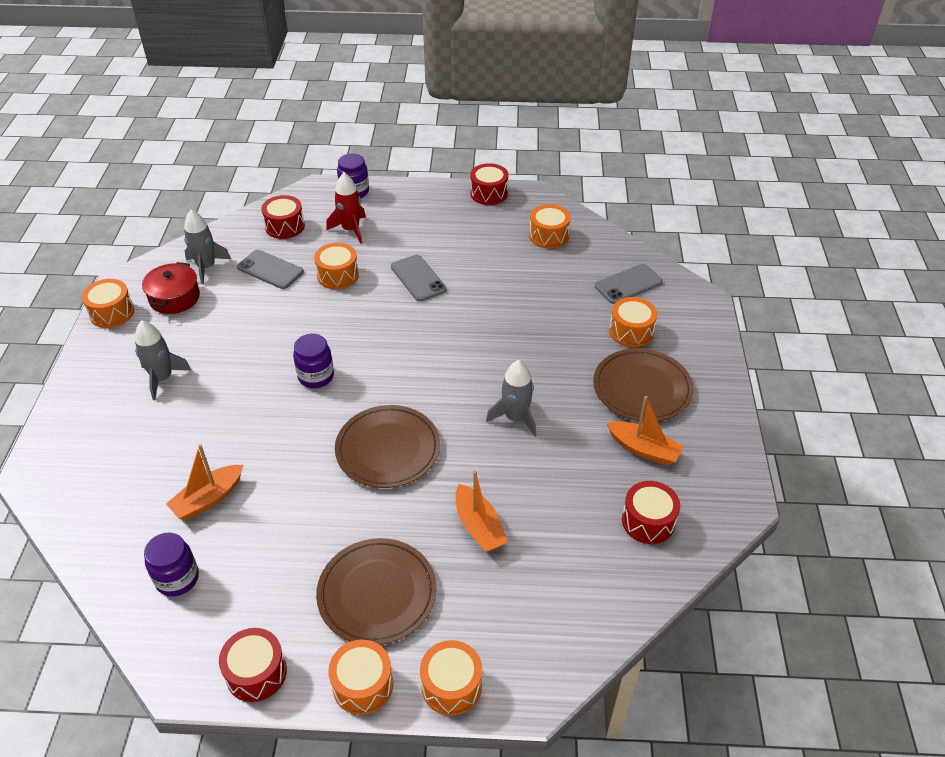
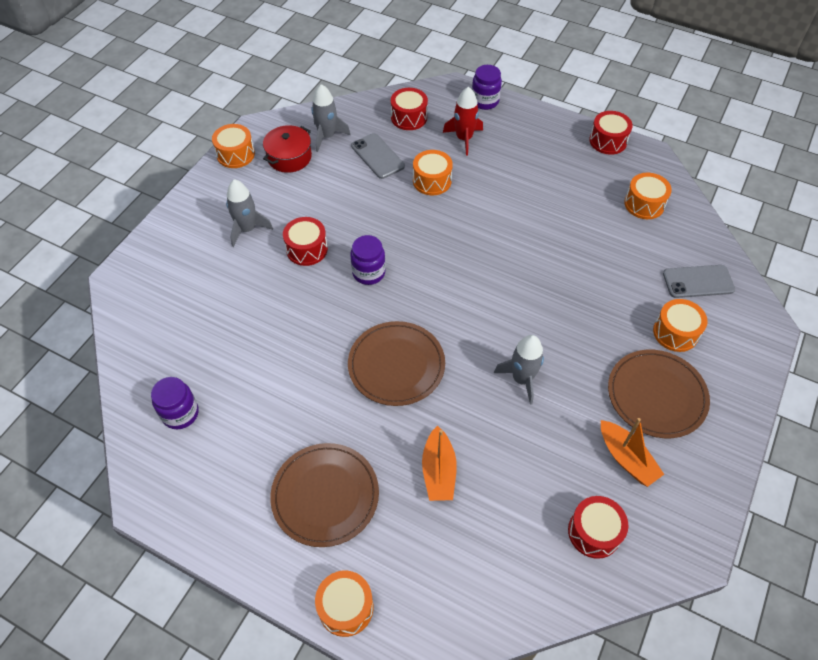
camera: 25 degrees right, 10 degrees up
orange boat [166,444,243,520] -> none
red drum [219,628,287,702] -> red drum moved to [283,217,328,266]
orange drum [328,639,393,715] -> none
grey phone [391,255,447,302] -> none

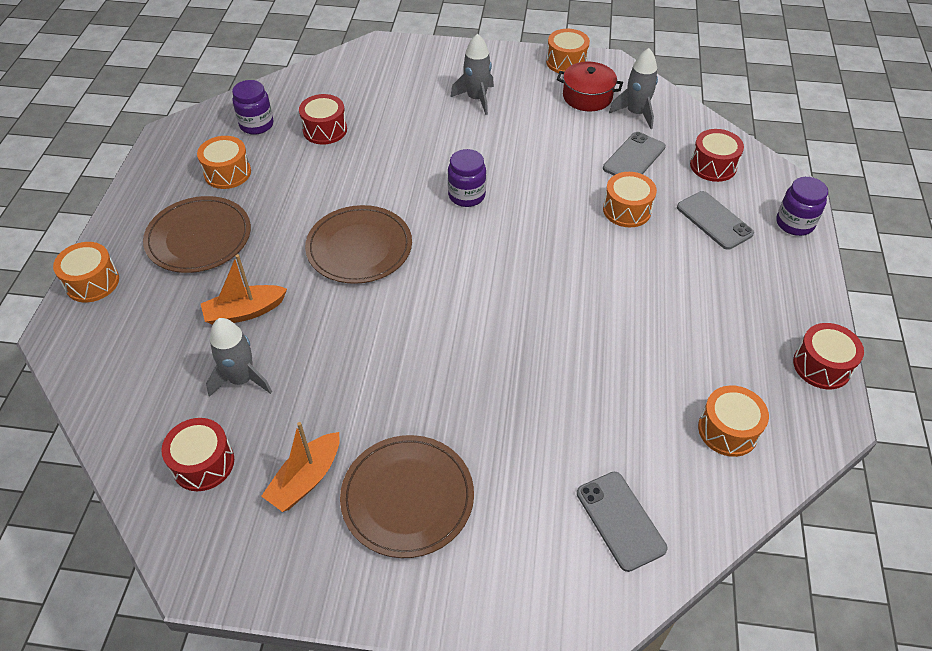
camera: 70 degrees right, 5 degrees down
red drum [283,217,328,266] -> red drum moved to [299,94,347,144]
red rocket [443,87,483,156] -> grey phone [677,191,754,250]
grey rocket [494,335,544,405] -> grey rocket moved to [206,318,272,397]
orange drum [653,299,708,352] -> orange drum moved to [197,136,251,189]

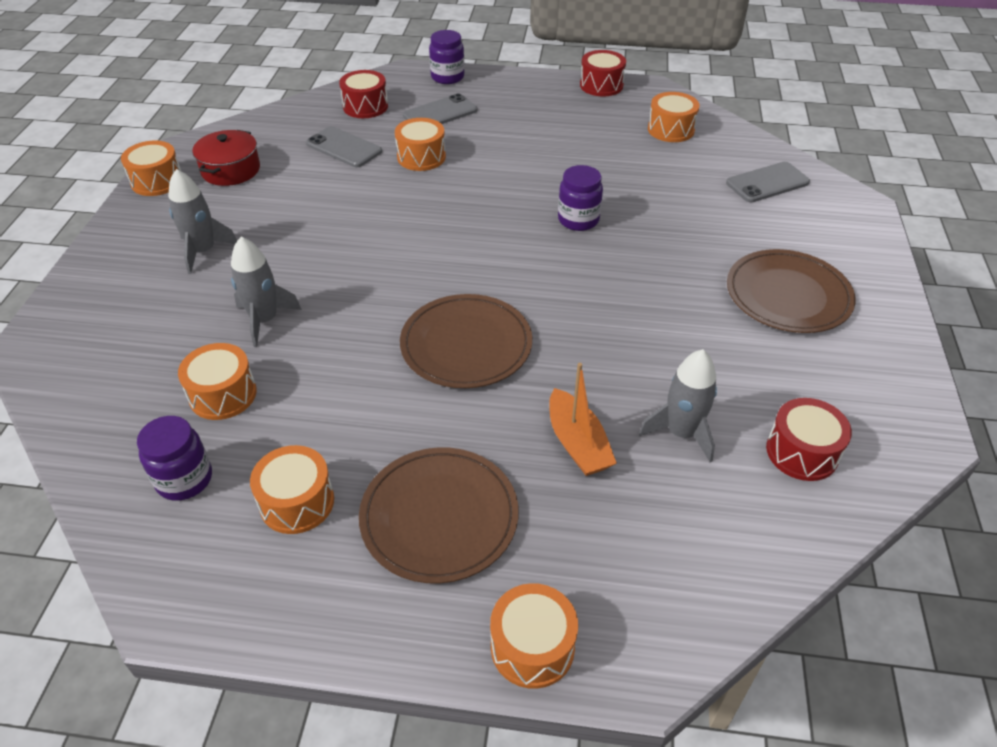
camera: 90 degrees left, 5 degrees down
orange boat [261,422,340,512] -> none
red drum [299,94,347,144] -> orange drum [178,343,257,420]
purple jar [448,149,486,207] -> purple jar moved to [558,165,603,231]
grey rocket [609,48,658,129] -> grey rocket moved to [231,237,302,347]

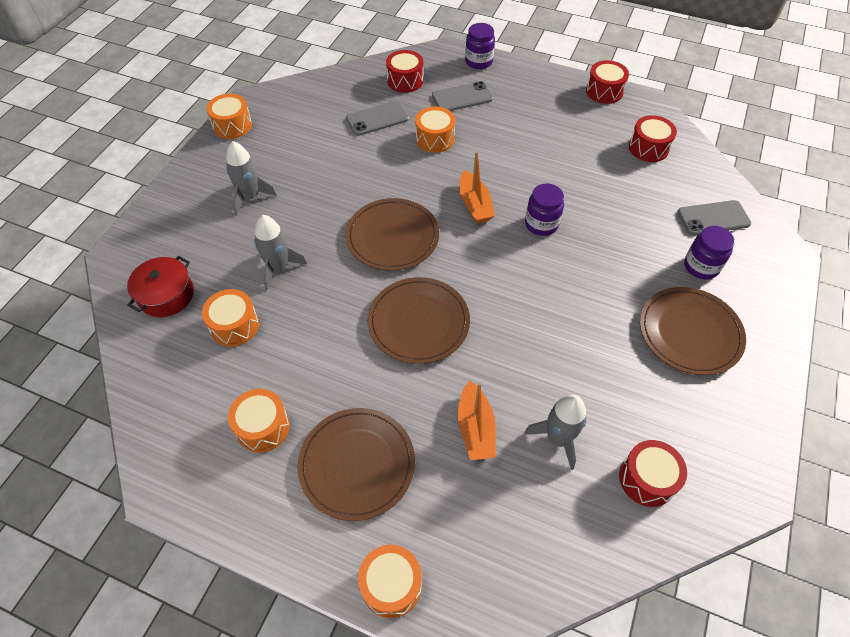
camera: 15 degrees right, 10 degrees up
purple jar [137,416,212,501] -> purple jar moved to [684,226,735,280]
red pot [192,130,260,186] -> red pot moved to [127,256,194,317]
grey phone [306,126,382,167] -> grey phone turned 75 degrees counterclockwise [346,101,409,136]
orange drum [648,92,700,142] -> red drum [629,115,677,162]
none -> brown plate [346,198,439,271]
none -> orange boat [459,151,495,223]

